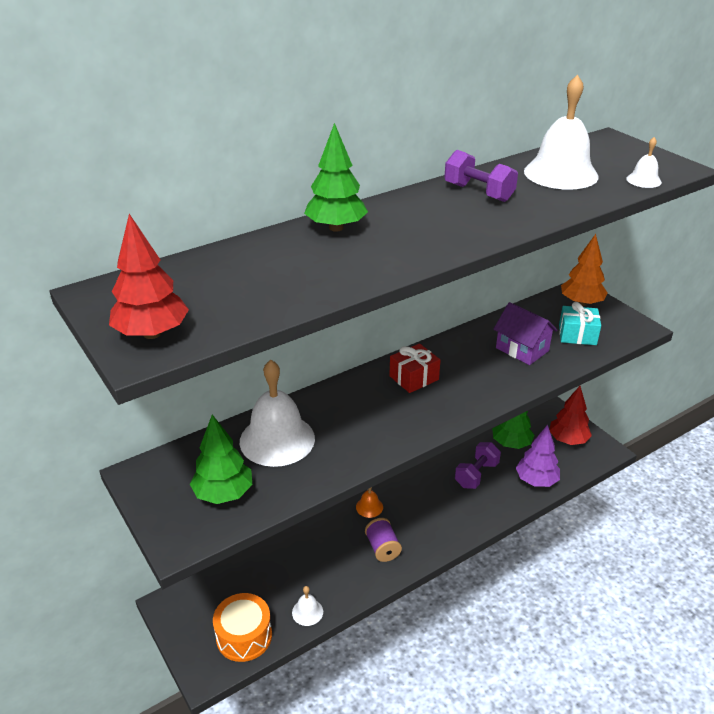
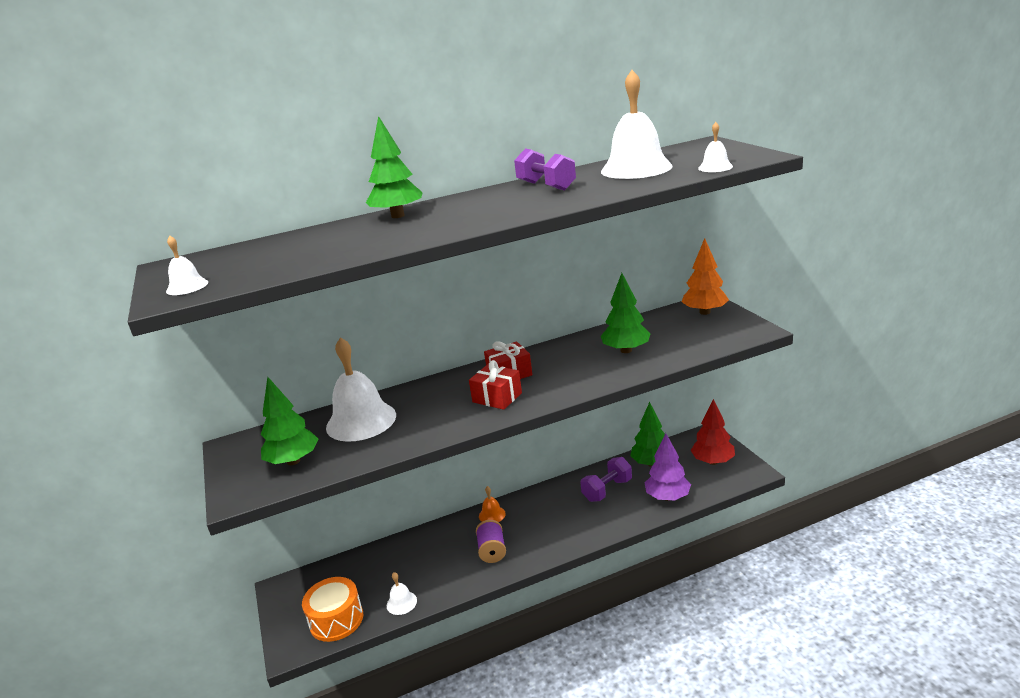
camera: 15 degrees right, 10 degrees down
red tree [109,214,189,339] -> white bell [166,236,208,295]
purple house [493,302,558,365] -> green tree [601,273,650,353]
turquoise gift [559,302,601,345] -> none
none -> red gift [469,360,522,410]

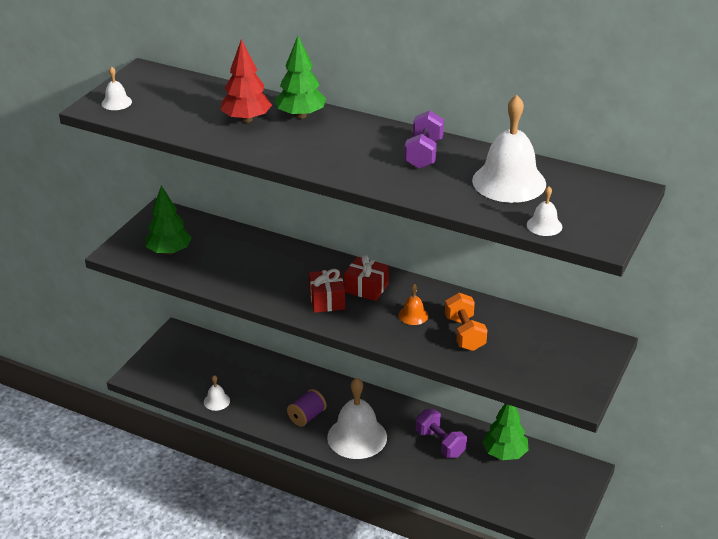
camera: 45 degrees right, 10 degrees up
orange drum [302,577,363,642] -> none
white bell [326,337,396,442] -> white bell moved to [327,378,387,459]
orange bell [479,486,506,522] -> orange bell moved to [399,284,428,325]
purple dumbbell [580,457,632,502] -> purple dumbbell turned 45 degrees clockwise [416,409,467,458]
green tree [601,273,650,353] -> orange dumbbell [445,293,487,351]
purple tree [645,433,691,501] -> none
orange tree [681,238,729,315] -> none
red tree [691,399,735,465] -> red tree moved to [220,39,272,123]

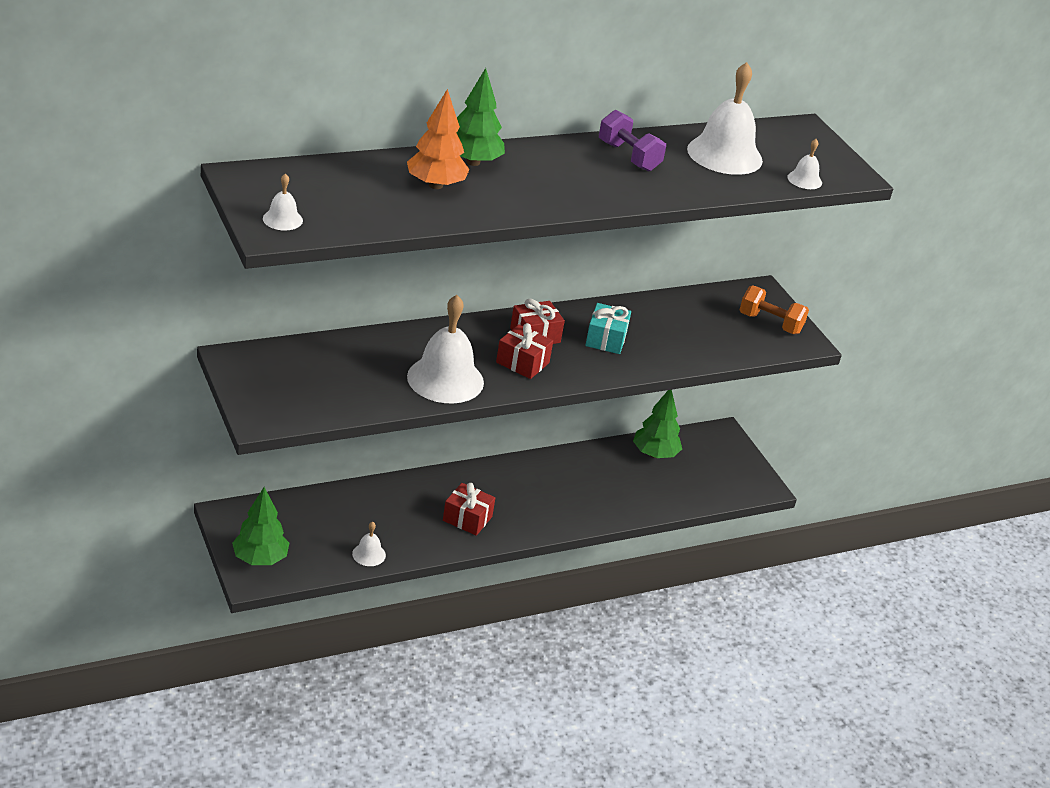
camera: 55 degrees left, 0 degrees up
green tree [146,185,192,255] -> green tree moved to [232,487,289,565]
red tree [220,39,272,123] -> orange tree [407,89,470,189]
purple spool [287,389,326,427] -> red gift [443,483,495,536]
white bell [327,378,387,459] -> white bell moved to [407,295,484,403]
orange bell [399,284,428,325] -> turquoise gift [585,303,631,354]
purple dumbbell [416,409,467,458] -> none
orange dumbbell [445,293,487,351] -> orange dumbbell moved to [740,285,809,334]

